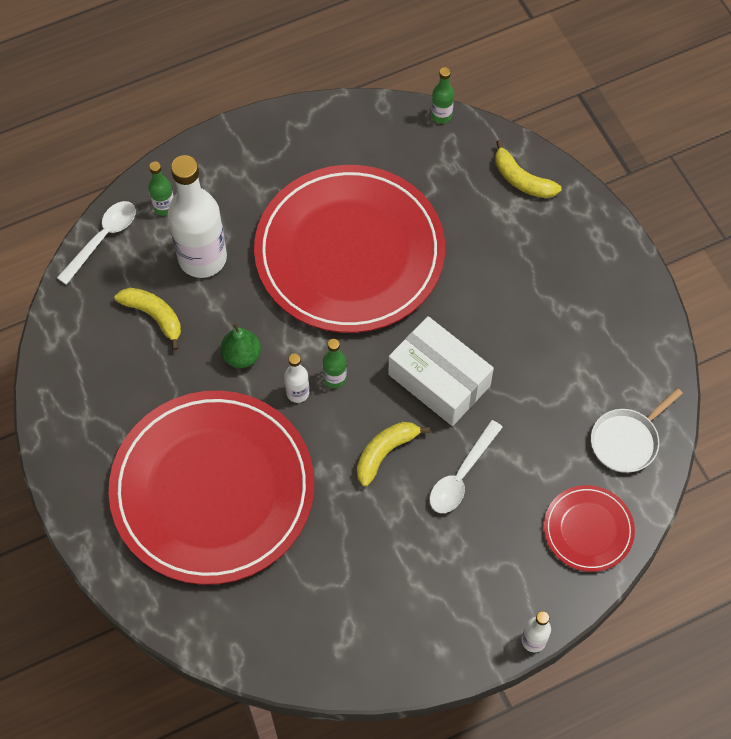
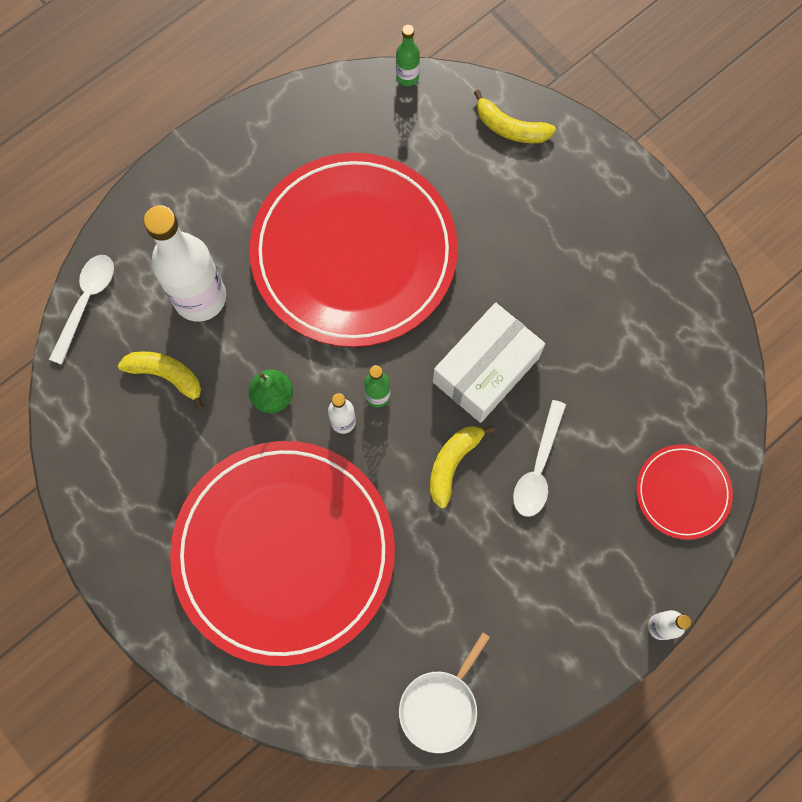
camera: 15 degrees left, 10 degrees up
green bottle [149,162,174,216] -> none
white box [388,316,494,426] -> white box turned 75 degrees counterclockwise [433,303,545,423]
white pan [591,388,683,473] -> white pan moved to [399,632,490,753]

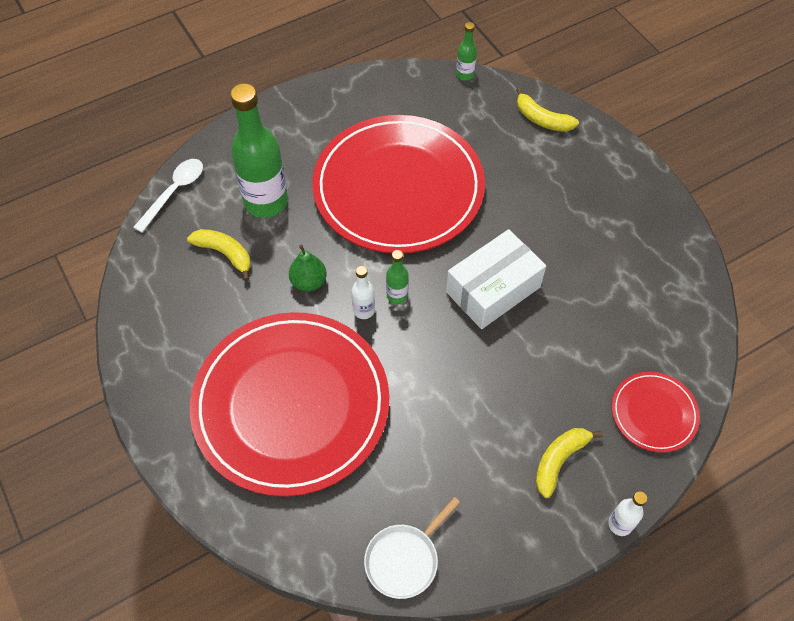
camera: 10 degrees right, 15 degrees down
white bottle [144,205,226,322] -> green bottle [230,83,288,218]
yellow banana [430,425,495,509] -> yellow banana moved to [536,428,603,498]
white spoon [513,400,566,517] -> none

